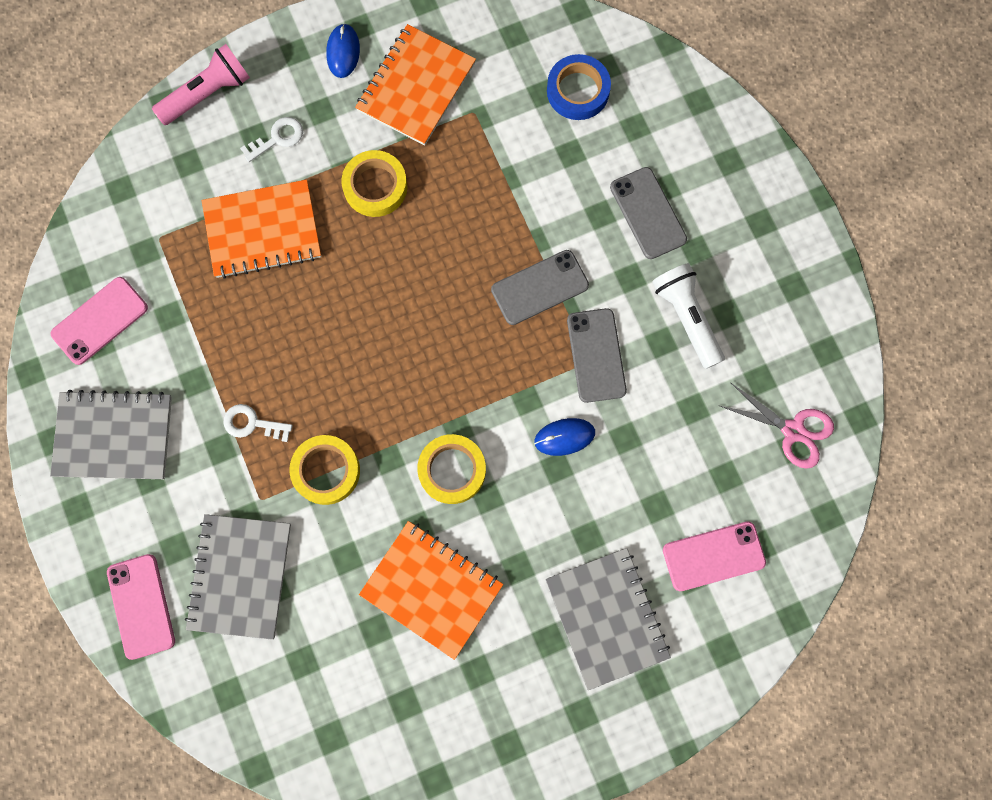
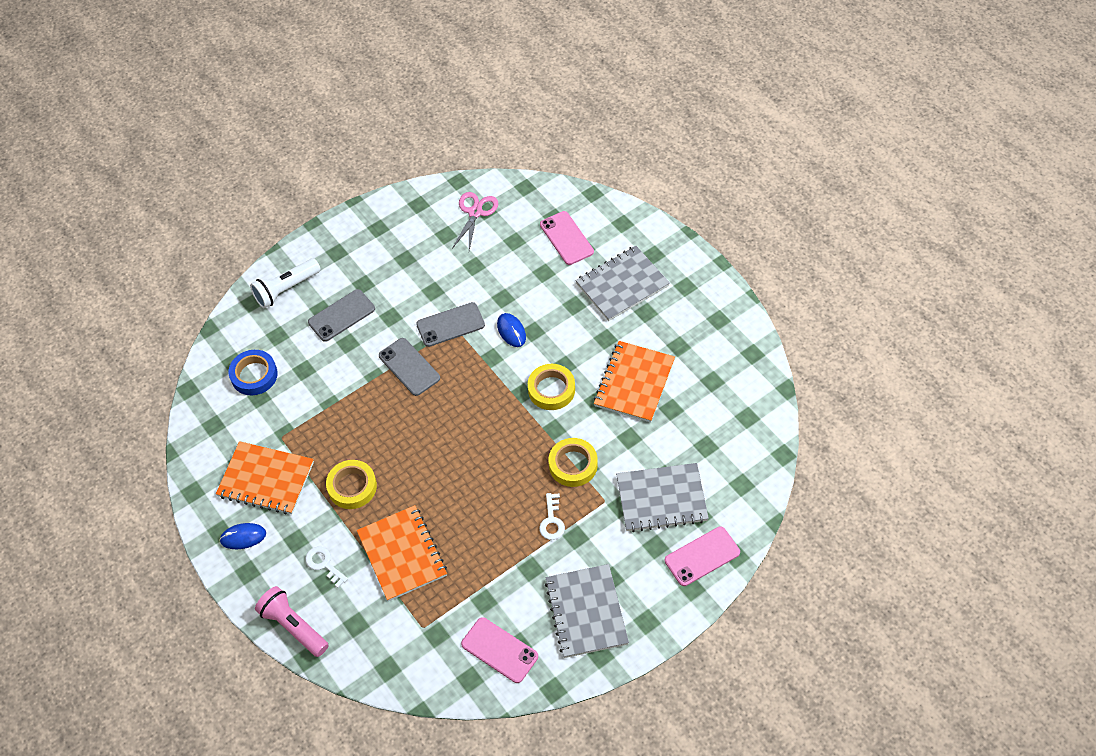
camera: 100 degrees left, 20 degrees down
white flashlight [652,263,725,369] -> white flashlight moved to [250,258,321,308]

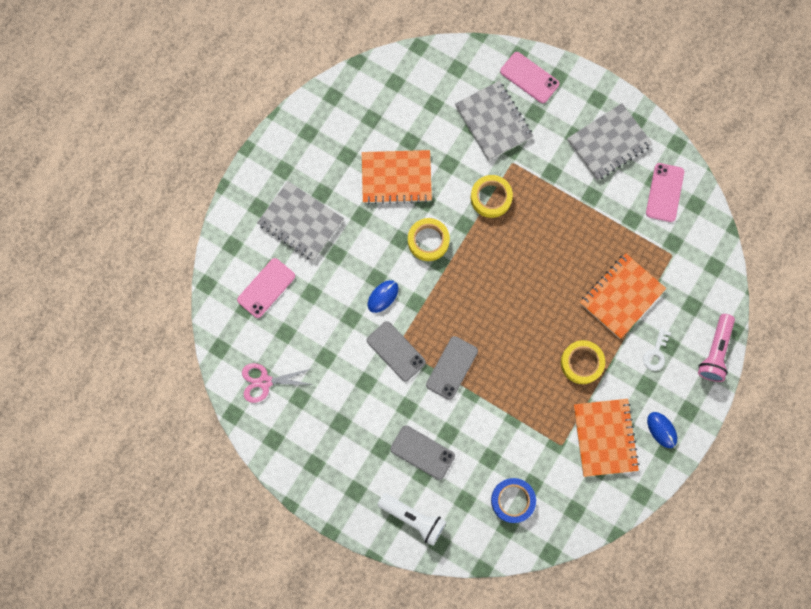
camera: 115 degrees left, 20 degrees up
white key [539,493,565,540] -> none

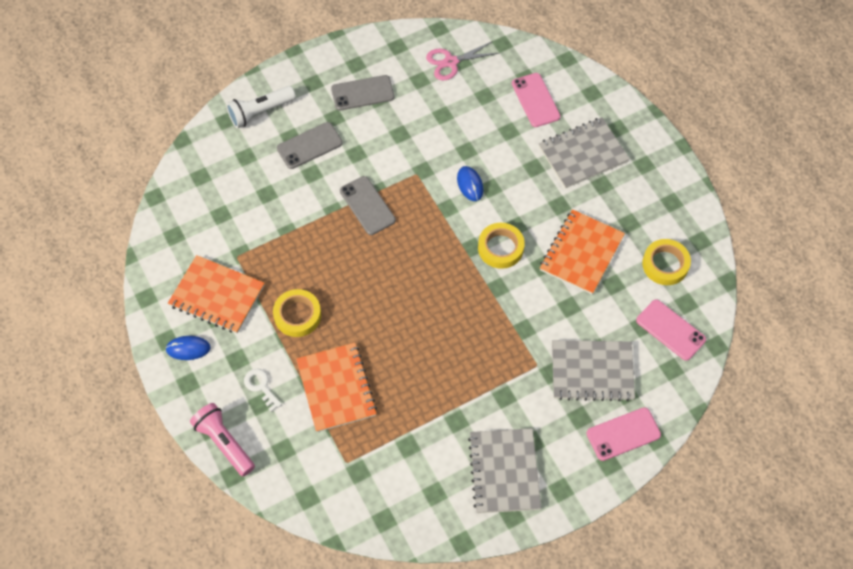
camera: 120 degrees right, 15 degrees down
pink scissors [242,363,314,403] -> pink scissors turned 135 degrees counterclockwise [426,41,499,80]
grey phone [367,321,426,382] -> grey phone moved to [331,75,394,111]
yellow tape [471,175,513,218] -> yellow tape moved to [642,239,691,285]
blue tape [491,478,536,523] -> none
pink phone [646,163,684,222] -> pink phone moved to [636,300,706,361]

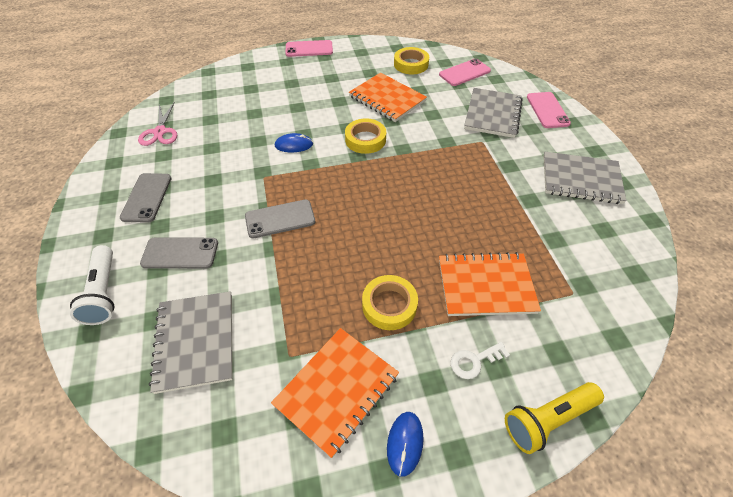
camera: 75 degrees left, 10 degrees down
pink flashlight [190,403,255,476] -> yellow flashlight [505,382,604,454]
grey phone [277,122,343,169] -> grey phone turned 75 degrees counterclockwise [140,237,218,269]
pink phone [512,73,560,127] -> pink phone moved to [286,40,333,57]
grey notebook [539,117,630,188] -> grey notebook moved to [149,291,233,394]

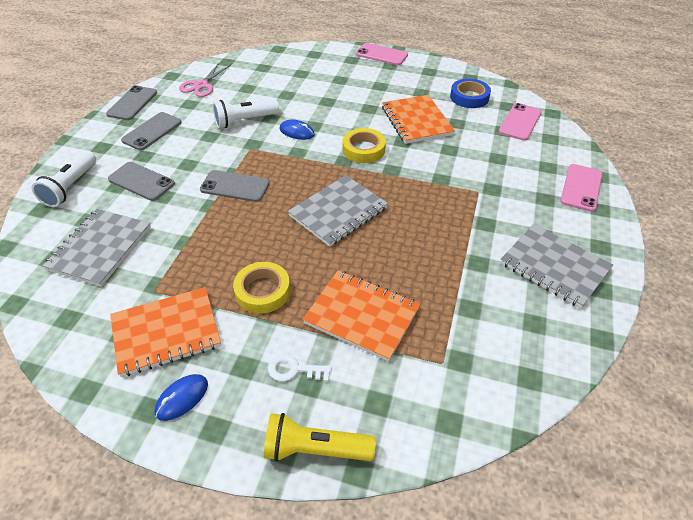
camera: 30 degrees right, 5 degrees down
yellow tape [394,47,429,74] -> blue tape [450,78,491,108]
pink phone [439,58,491,86] -> pink phone turned 60 degrees counterclockwise [499,103,542,141]
grey notebook [464,88,523,138] -> grey notebook moved to [288,175,388,247]
none -> grey phone [106,85,157,120]
none -> white flashlight [213,99,279,128]

